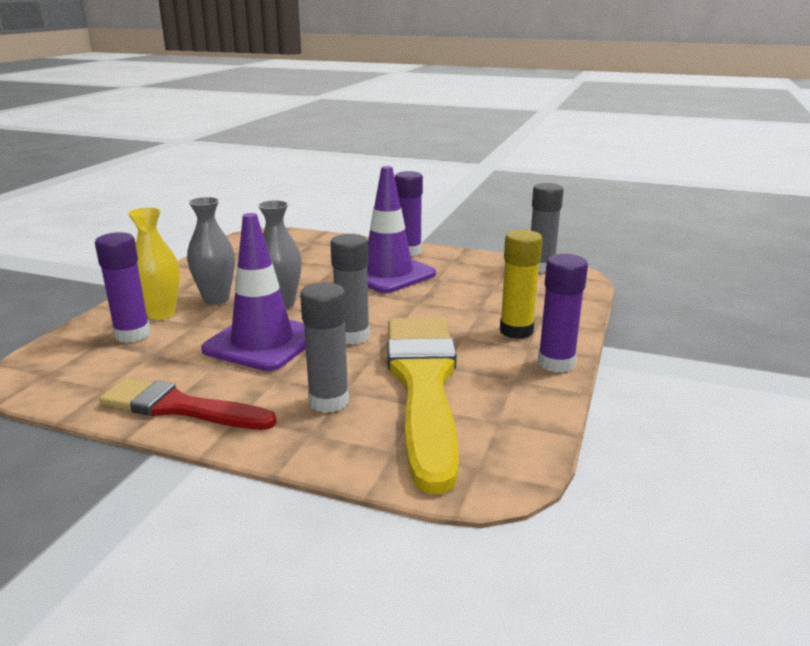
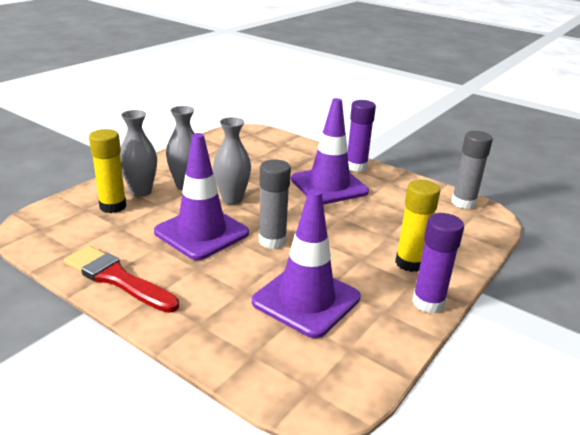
camera: 15 degrees right, 5 degrees up
purple glue stick [95,232,151,343] -> yellow glue stick [89,129,126,213]
yellow vase [128,207,180,320] -> grey vase [120,110,157,197]
grey glue stick [300,283,349,413] -> none
yellow brush [387,318,459,494] -> purple traffic cone [252,189,361,338]

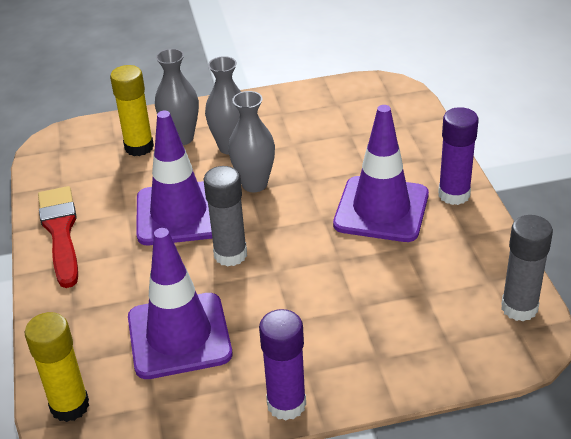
camera: 45 degrees right, 10 degrees up
yellow glue stick [395,180,440,272] -> yellow glue stick moved to [25,312,89,422]

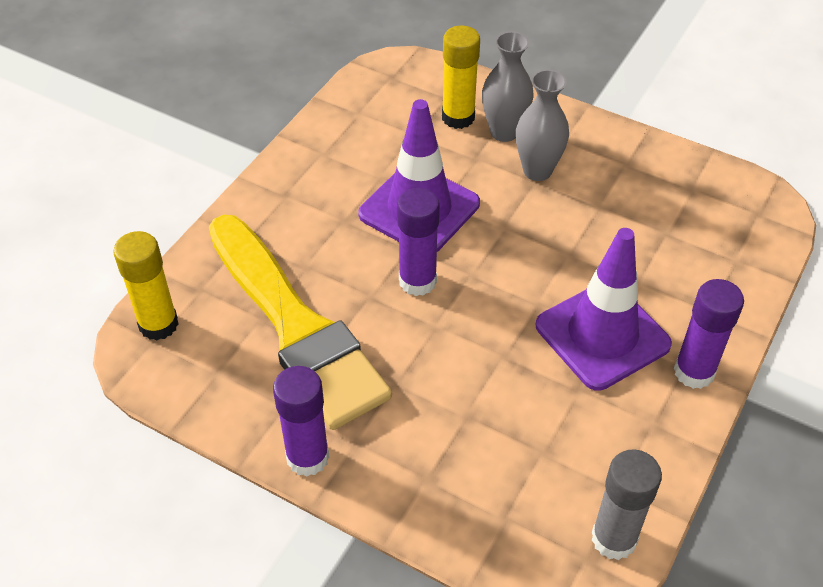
camera: 40 degrees right, 10 degrees up
red brush [38,186,78,288] -> none
purple traffic cone [128,228,232,379] -> yellow brush [209,215,392,430]
grey glue stick [204,166,247,267] -> purple glue stick [397,188,440,296]
grey vase [228,91,275,192] -> none

